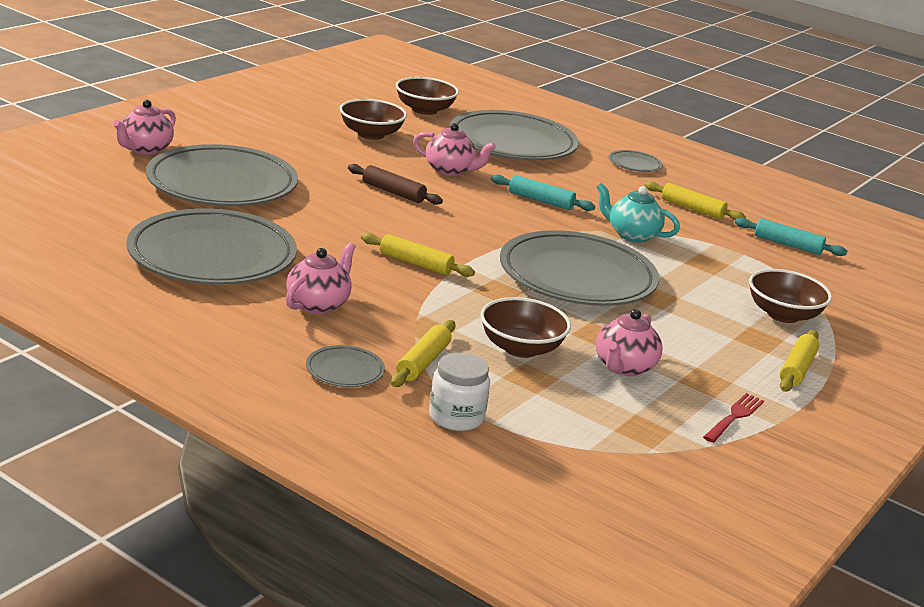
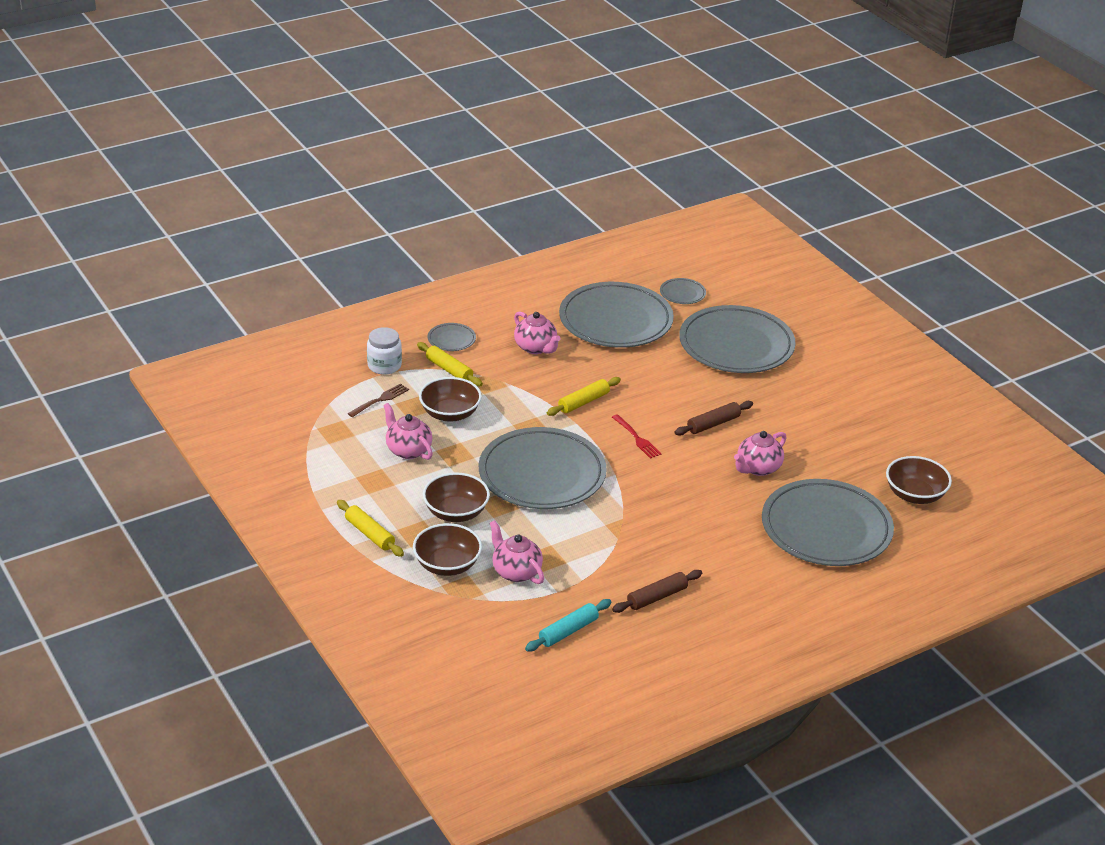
camera: 115 degrees right, 10 degrees up
pink teapot [113,100,176,155] -> pink teapot moved to [489,520,544,584]
brown bowl [339,99,407,140] -> brown bowl moved to [423,472,490,522]
turquoise rolling pin [491,174,595,211] -> none
turquoise teapot [597,183,680,242] -> none
grey plate [609,150,663,172] -> grey plate moved to [660,278,706,304]
yellow rolling pin [645,181,746,220] -> brown rolling pin [612,570,702,613]
red fork [703,393,764,443] -> red fork moved to [612,414,662,459]
none -> brown fork [347,383,409,417]

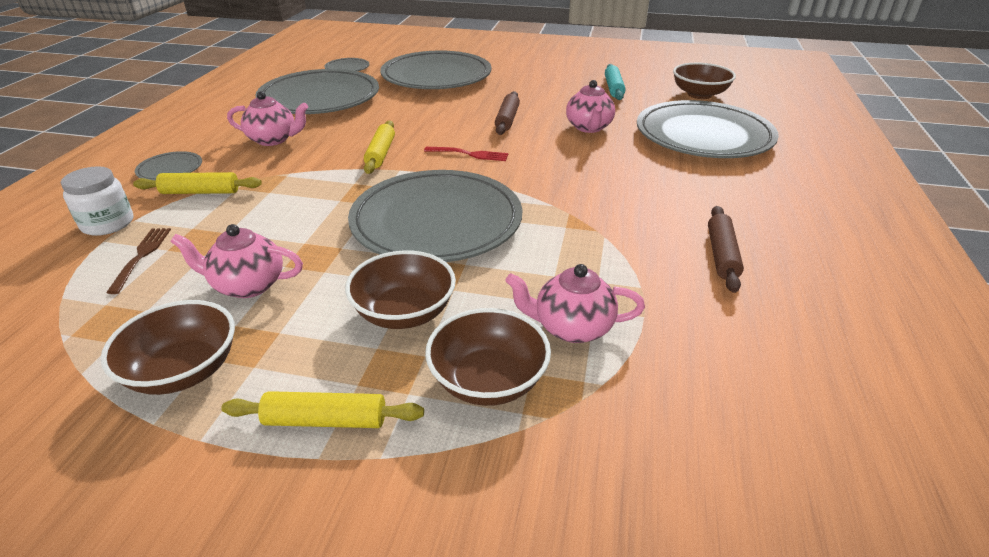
camera: 45 degrees left, 0 degrees up
brown bowl [419,377,482,422] -> brown bowl moved to [100,300,235,395]
turquoise rolling pin [525,599,611,651] -> turquoise rolling pin moved to [605,64,625,100]

